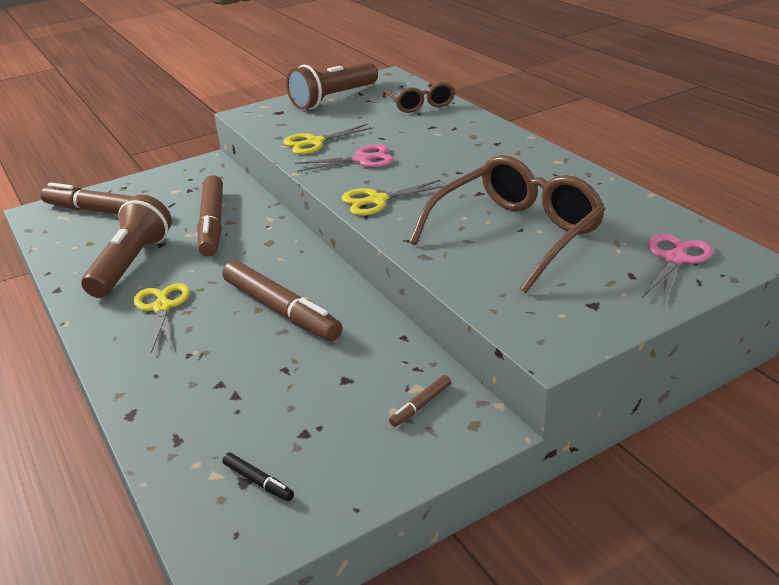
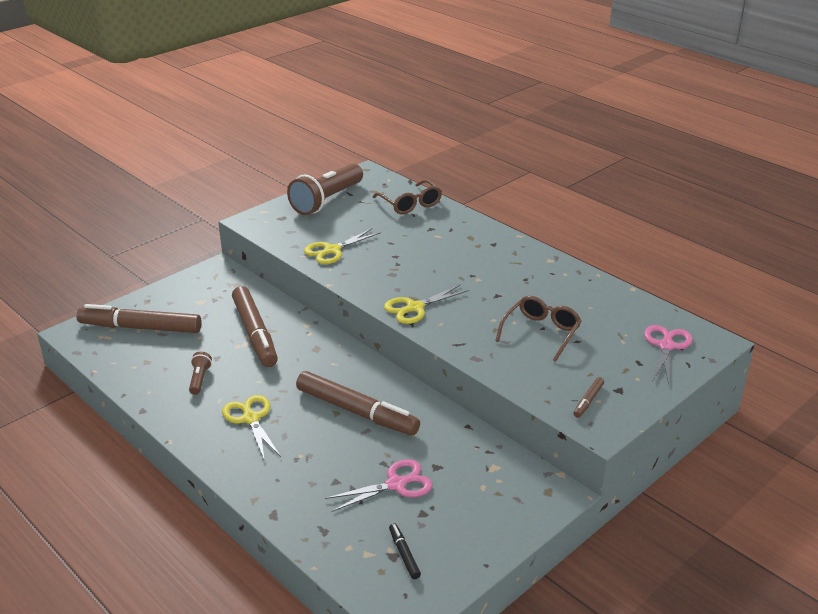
camera: 15 degrees left, 0 degrees up
brown flashlight [81,195,172,298] -> brown flashlight [189,352,212,395], size x0.44
black marker [222,452,294,501] -> black marker turned 135 degrees counterclockwise [389,523,421,579]
pink scissors [295,144,393,172] -> pink scissors moved to [325,459,433,512]
brown marker [389,375,451,427] -> brown marker moved to [573,377,604,418]
brown glasses [410,155,605,293] -> brown glasses [495,296,582,362], size x0.57

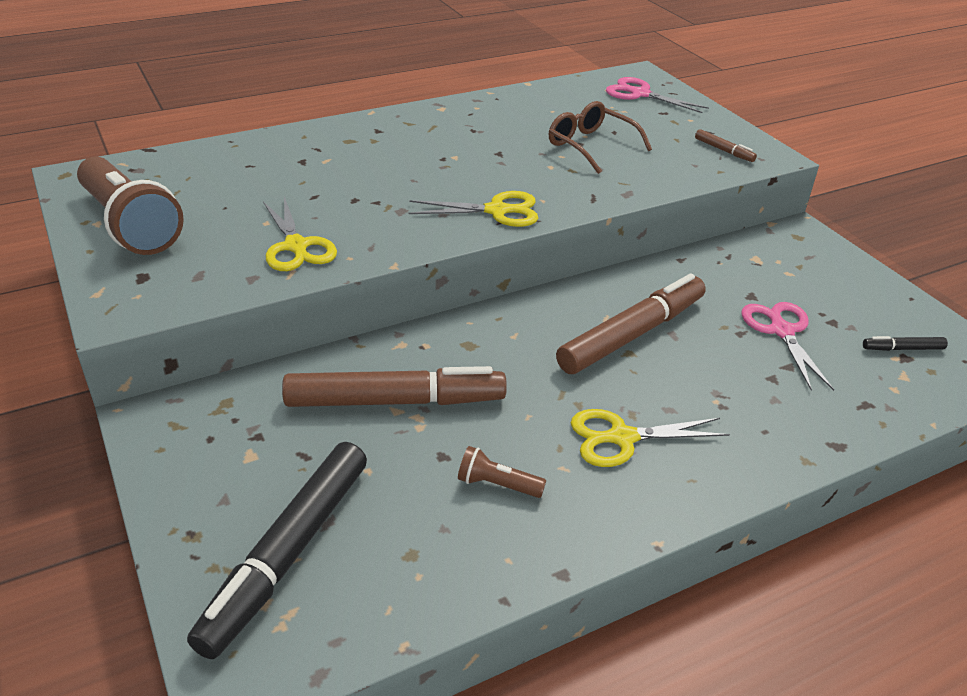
camera: 75 degrees left, 5 degrees up
brown marker [76,304,202,333] -> black marker [187,442,367,659]
brown glasses [373,180,442,214] -> none
yellow scissors [384,285,469,324] -> yellow scissors turned 75 degrees counterclockwise [409,191,538,227]

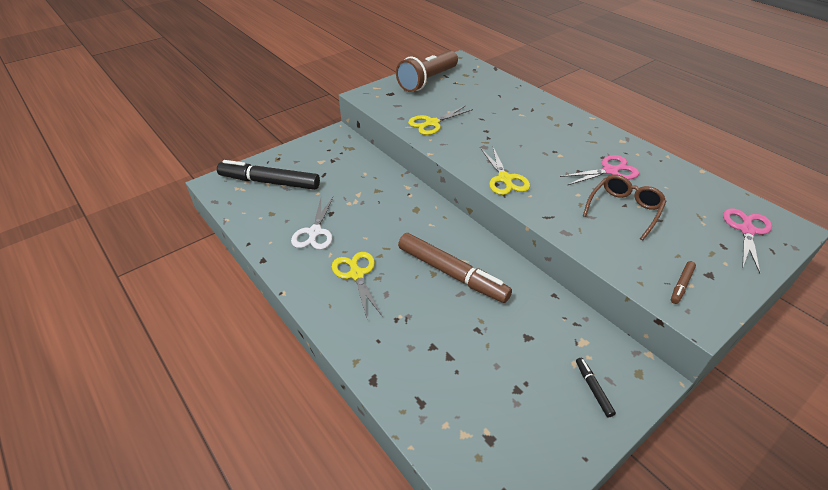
camera: 80 degrees right, 5 degrees up
brown marker [282,366,507,407] -> none
brown flashlight [458,446,546,498] -> white scissors [291,197,333,250]
pink scissors [742,302,834,391] -> pink scissors moved to [560,155,639,185]
black marker [863,336,948,351] -> black marker moved to [576,358,616,418]

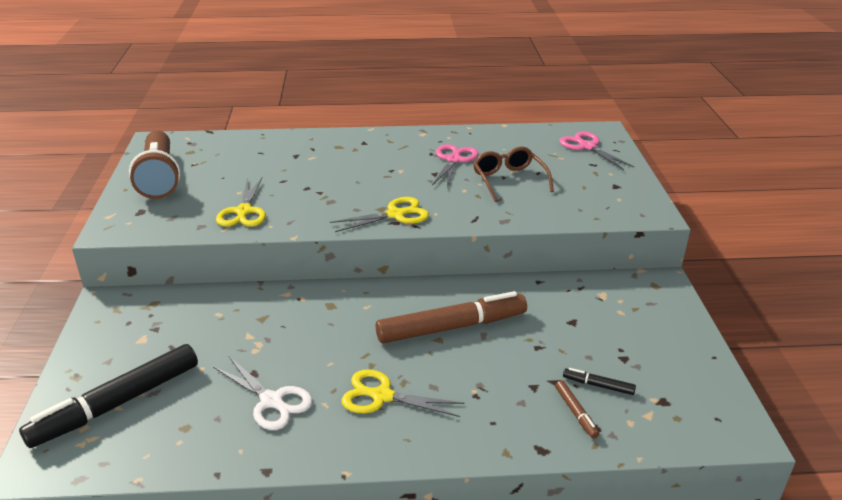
camera: 55 degrees left, 10 degrees down
yellow scissors [481,147,530,195] -> yellow scissors turned 45 degrees counterclockwise [330,197,429,232]
black marker [576,358,616,418] -> black marker moved to [563,368,636,395]
brown marker [671,261,696,304] -> brown marker moved to [555,381,599,439]

